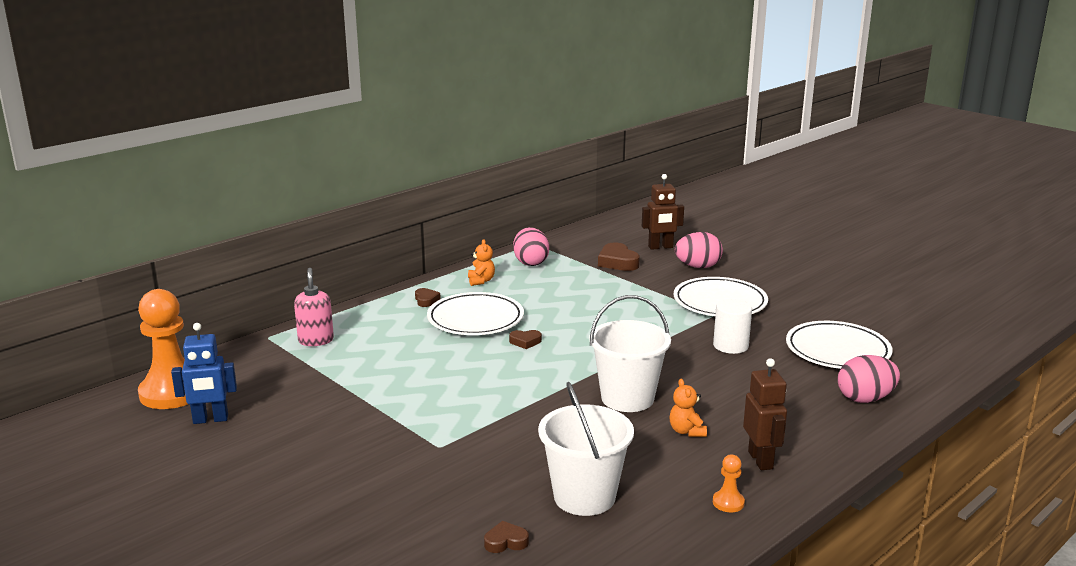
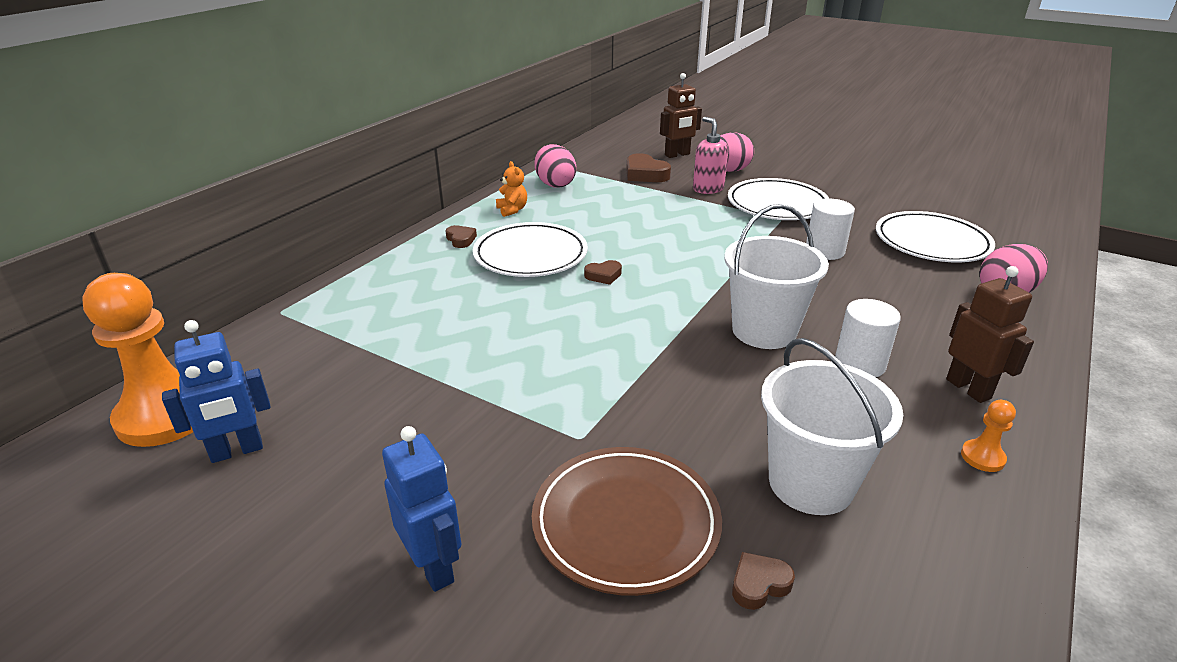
camera: 15 degrees left, 10 degrees up
pink soap dispenser [294,268,334,346] -> pink soap dispenser moved to [693,117,729,194]
orange teddy bear [669,379,707,437] -> white cylinder [835,299,901,377]
none -> blue robot [382,426,462,592]
none -> brown plate [532,447,722,596]

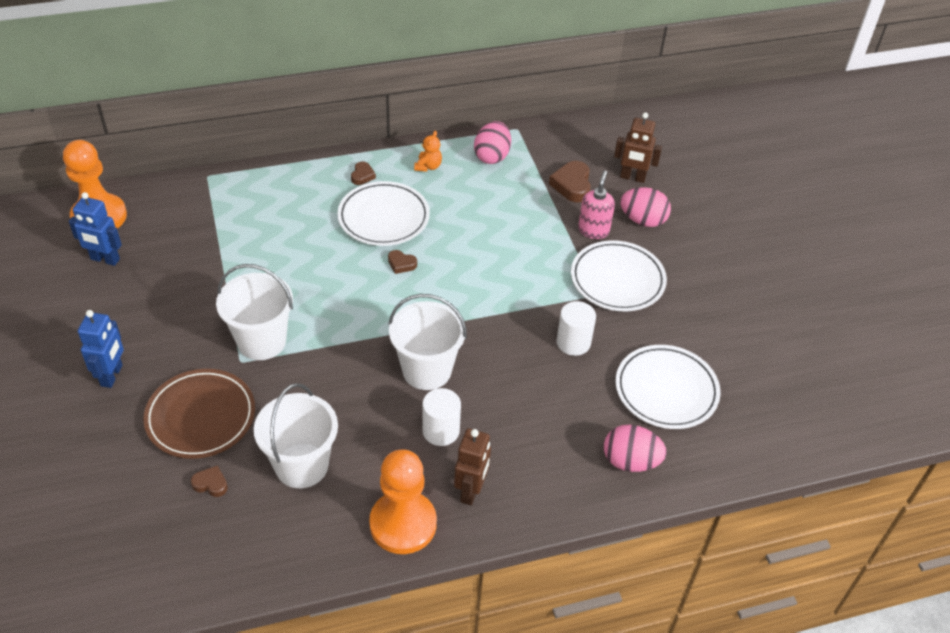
camera: 40 degrees right, 15 degrees up
orange pawn [961,400,1016,472] -> orange pawn [369,449,437,554], size x2.41
none -> white bucket [216,264,293,360]

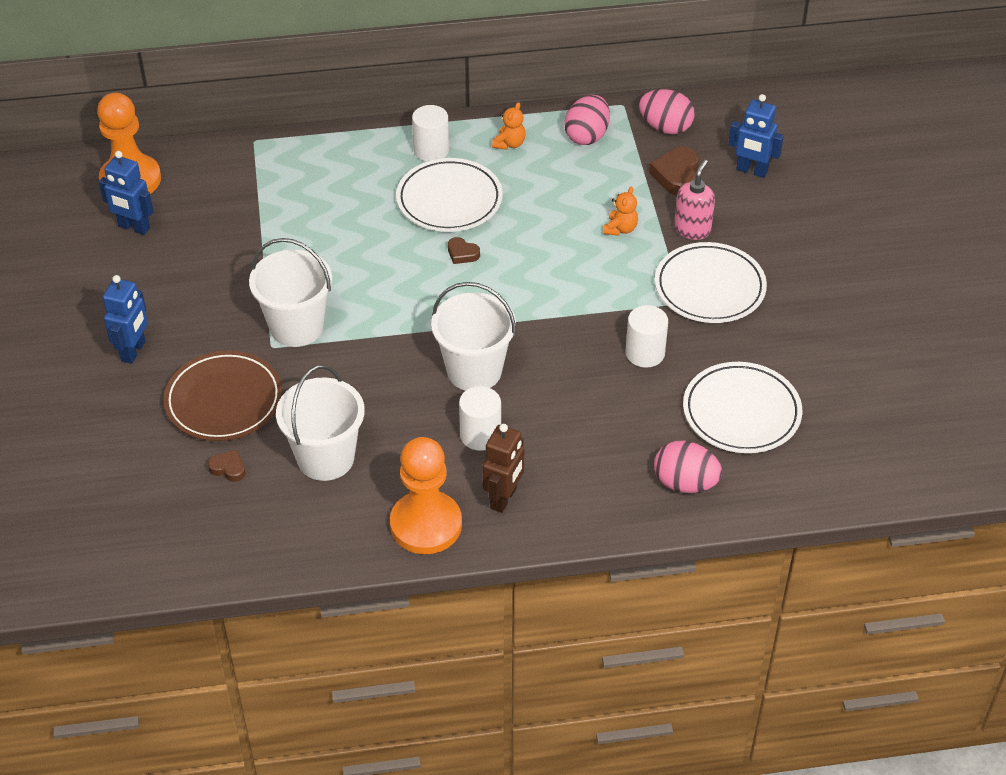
camera: 10 degrees right, 0 degrees up
brown heart [351,162,376,185] -> white cylinder [412,105,449,162]
brown robot [614,112,662,183] -> blue robot [728,94,784,178]
pink egg [620,187,671,227] -> pink egg moved to [639,89,695,134]
none -> orange teddy bear [603,187,638,236]

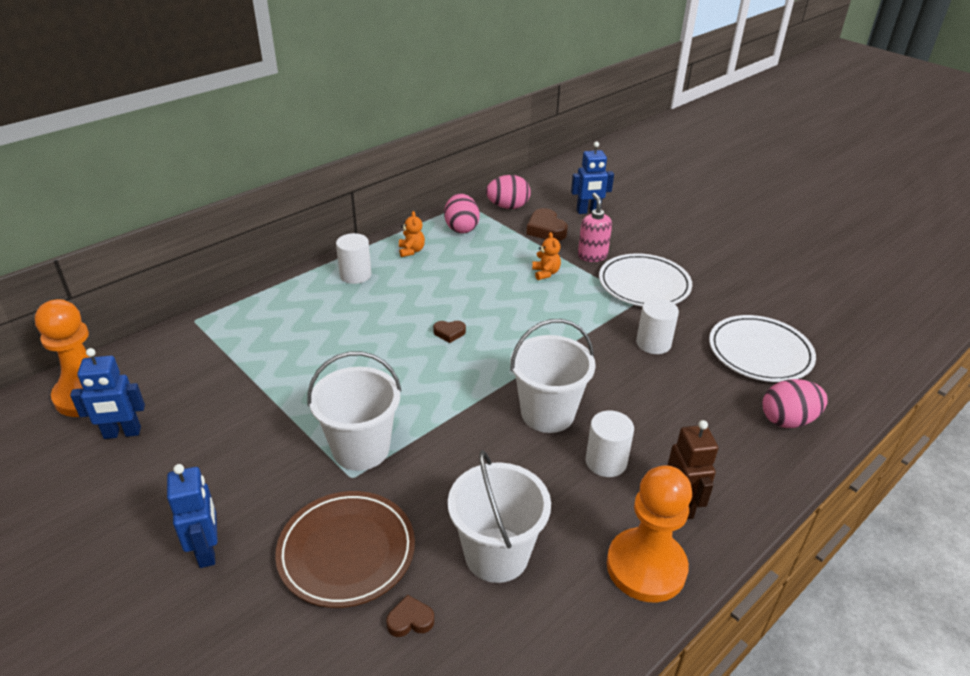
camera: 35 degrees left, 10 degrees down
white plate [396,158,503,232] -> none

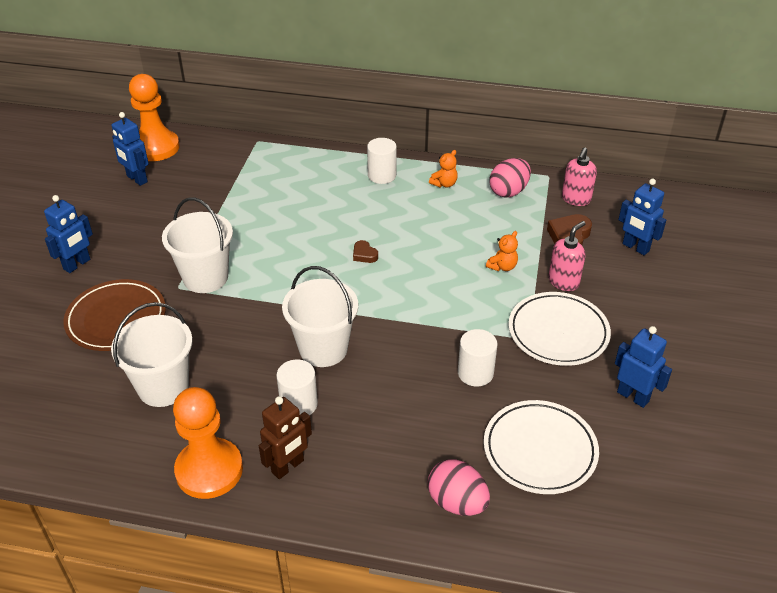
camera: 55 degrees right, 5 degrees up
brown heart [386,595,434,637] -> none
pink egg [486,175,531,209] -> pink soap dispenser [562,147,597,206]
none -> blue robot [615,326,672,408]

